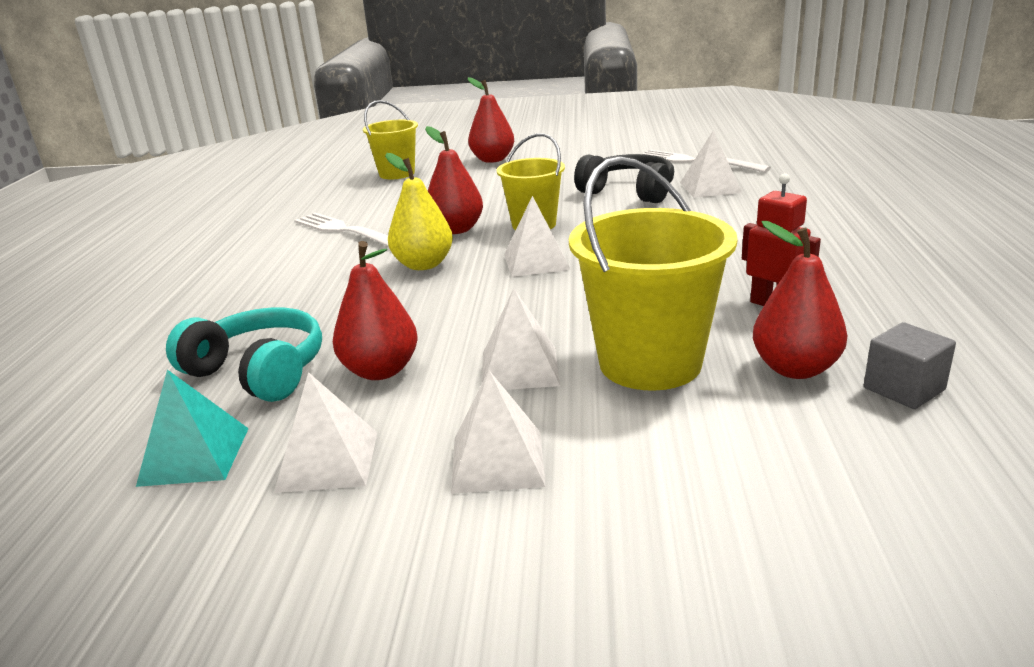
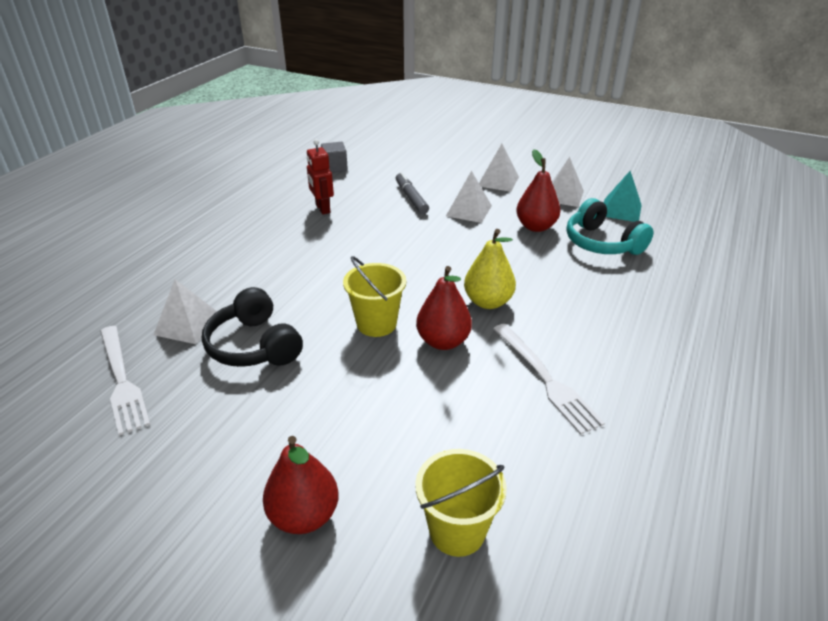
camera: 160 degrees left, 10 degrees up
white pyramid [504,196,571,277] -> none
yellow bucket [569,156,738,391] -> grey marker [396,172,429,214]
red pear [753,221,847,379] -> none

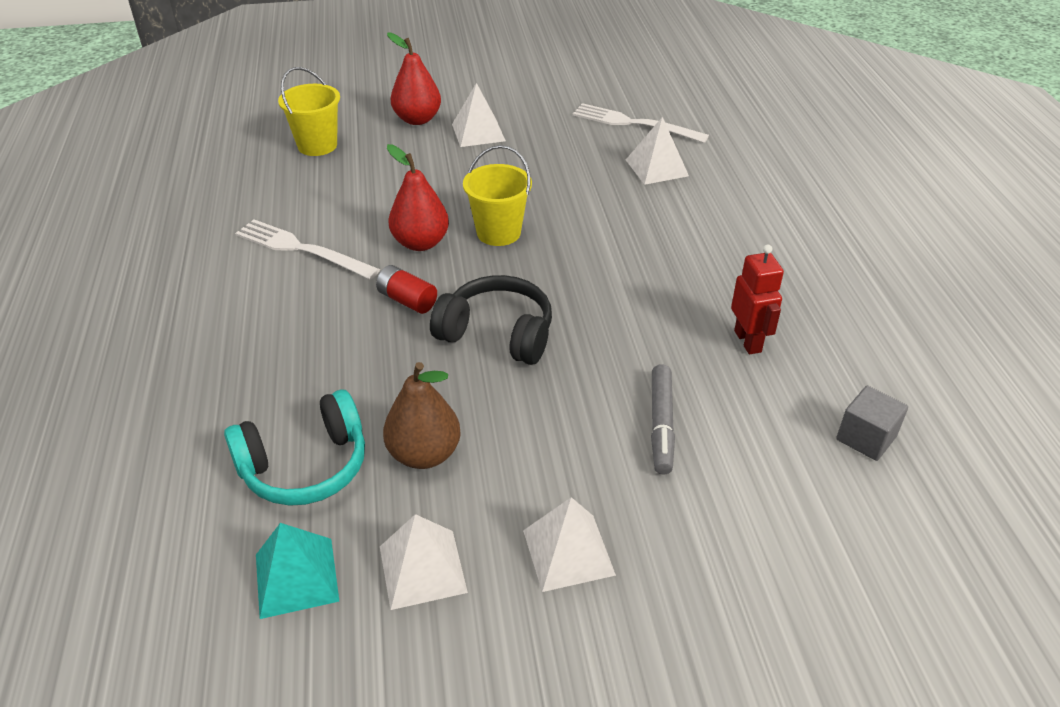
camera: 145 degrees right, 5 degrees up
black headphones [202,287,303,367] -> black headphones moved to [430,275,552,365]
red robot [307,139,334,214] -> red robot turned 45 degrees clockwise [731,244,784,354]
grey marker [396,172,429,214] -> grey marker turned 60 degrees clockwise [651,364,675,474]
white pyramid [446,171,492,223] -> white pyramid moved to [452,83,506,147]
yellow pear [464,229,516,309] -> red battery [376,265,437,314]
red pear [516,149,560,232] -> brown pear [383,362,461,469]
turquoise headphones [567,198,653,255] -> turquoise headphones turned 135 degrees clockwise [224,389,365,506]

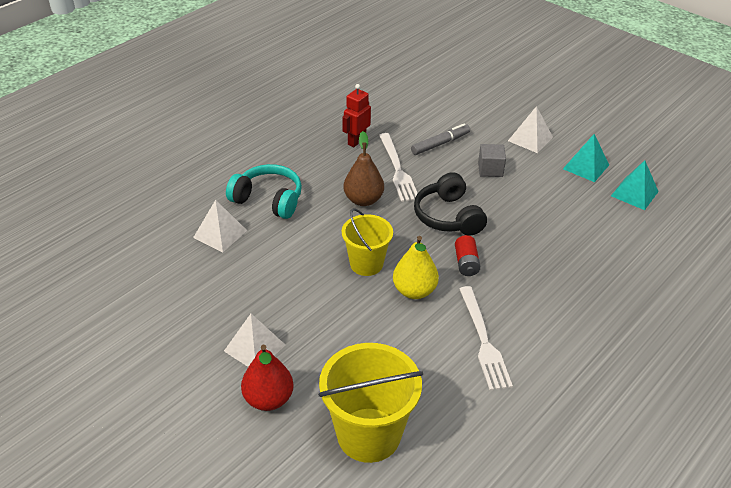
camera: 130 degrees left, 0 degrees up
turquoise headphones [224,389,365,506] -> turquoise headphones moved to [226,164,302,219]
yellow bucket [278,67,340,156] -> yellow bucket [318,343,423,463], size x1.59
white pyramid [380,514,468,610] -> turquoise pyramid [563,134,609,182]
brown pear [383,362,461,469] -> brown pear moved to [343,131,384,206]
red pear [387,144,449,251] -> yellow pear [393,236,439,299]
white fork [573,103,709,143] -> white fork moved to [379,133,418,202]
grey cube [836,386,908,461] -> grey cube moved to [478,144,506,177]

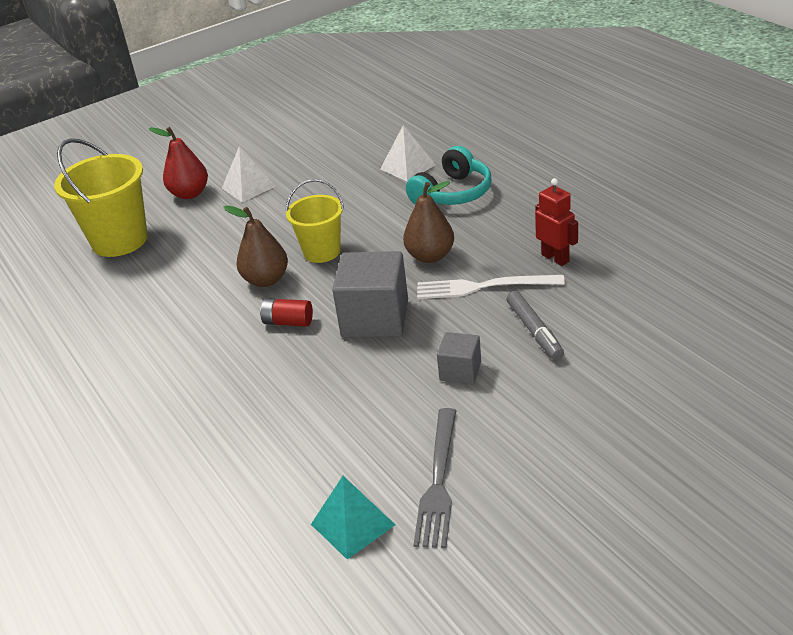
camera: 110 degrees right, 5 degrees down
yellow pear [393,236,439,299] -> brown pear [224,205,288,287]
black headphones [414,172,487,236] -> grey cube [332,251,408,338]
white fork [459,286,513,390] -> none
white pyramid [508,106,553,153] -> none
turquoise pyramid [563,134,609,182] -> grey fork [413,408,457,548]

